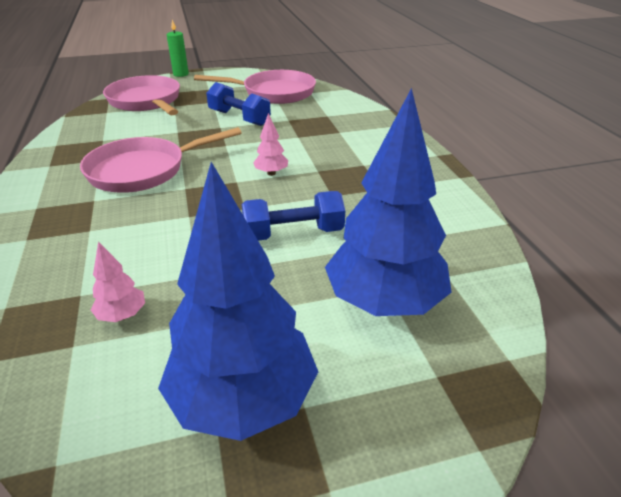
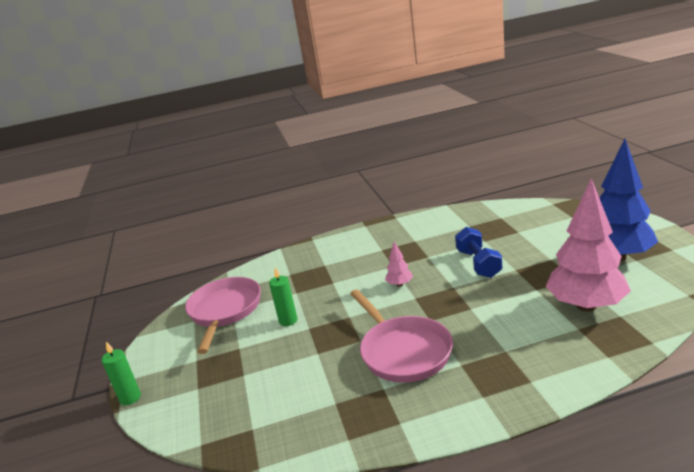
camera: 85 degrees left, 10 degrees down
pink tree [91,241,145,322] -> pink tree [546,178,631,312], size x2.41
pink pan [103,75,180,115] -> none
blue dumbbell [206,82,271,126] -> green candle [269,267,297,326]
blue tree [325,88,452,316] -> none

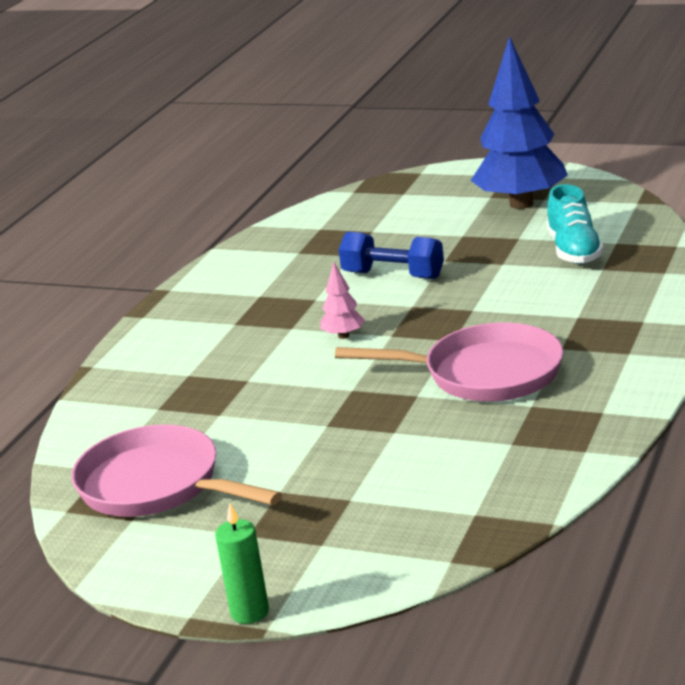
camera: 55 degrees left, 0 degrees up
green candle [269,267,297,326] -> none
pink tree [546,178,631,312] -> turquoise shoe [547,184,604,264]

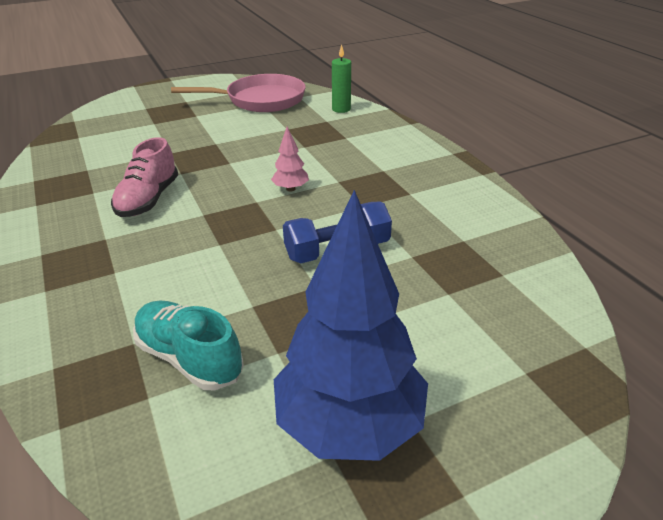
camera: 130 degrees right, 10 degrees up
green candle [215,503,269,624] -> green candle moved to [332,44,351,113]
pink pan [335,322,563,402] -> pink shoe [111,137,178,217]

